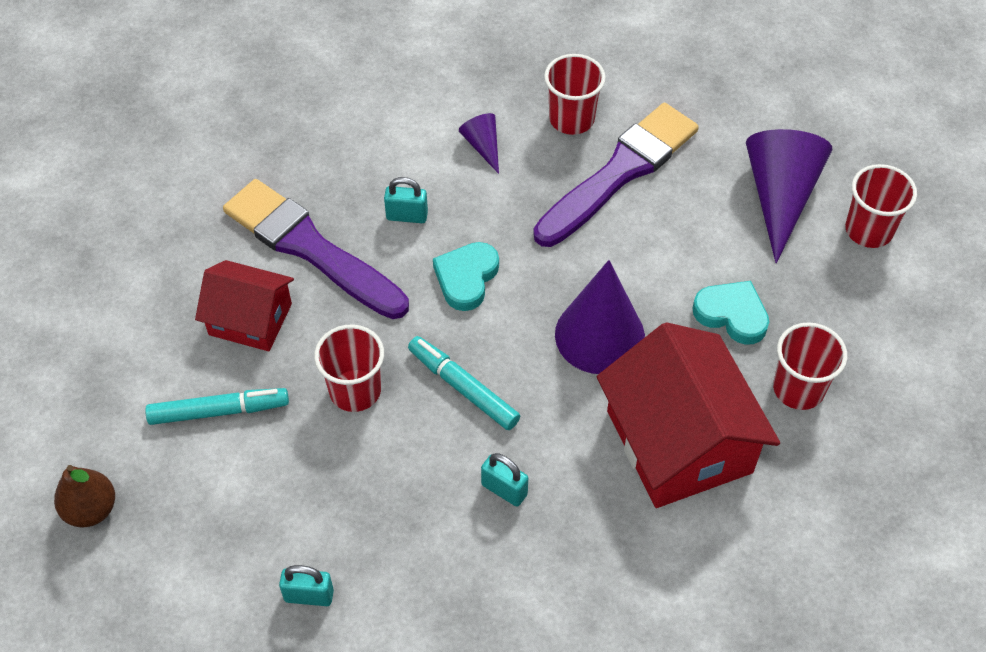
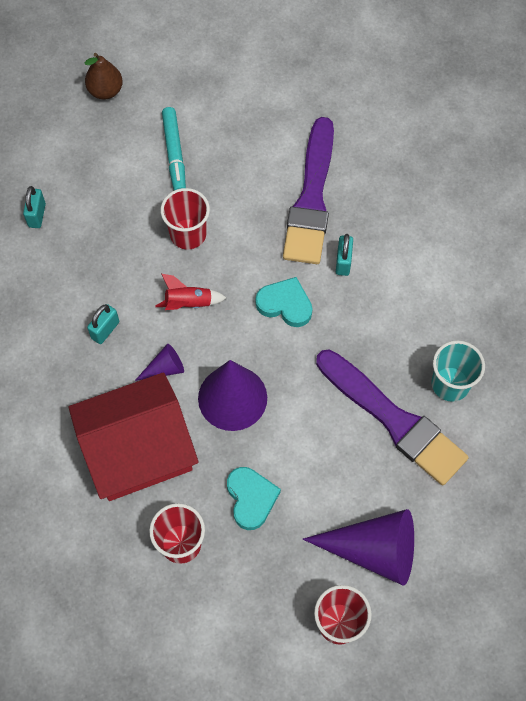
camera: 90 degrees right, 10 degrees up
red house [195,260,294,351] -> none
purple brush [223,179,409,319] -> purple brush turned 150 degrees clockwise [283,117,334,264]
turquoise marker [408,336,520,430] -> red rocket [155,274,226,310]
purple cone [459,113,499,174] -> purple cone moved to [135,344,184,381]
red cup [544,54,606,135] -> turquoise cup [431,340,485,402]
turquoise heart [693,281,769,345] -> turquoise heart turned 45 degrees counterclockwise [227,467,281,530]

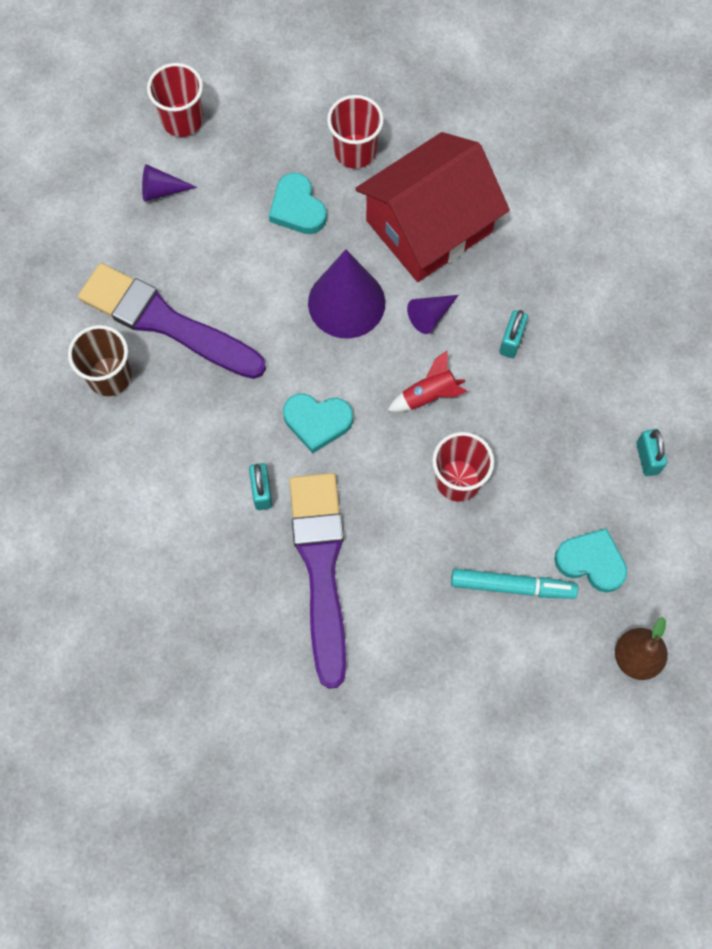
camera: 165 degrees right, 5 degrees up
turquoise marker [162,107,186,191] -> turquoise marker turned 120 degrees clockwise [451,569,578,599]
purple cone [303,509,414,585] -> purple cone [142,164,197,202], size x0.48
turquoise cup [431,340,485,402] -> brown cup [68,325,132,396]
none -> turquoise heart [554,528,627,593]

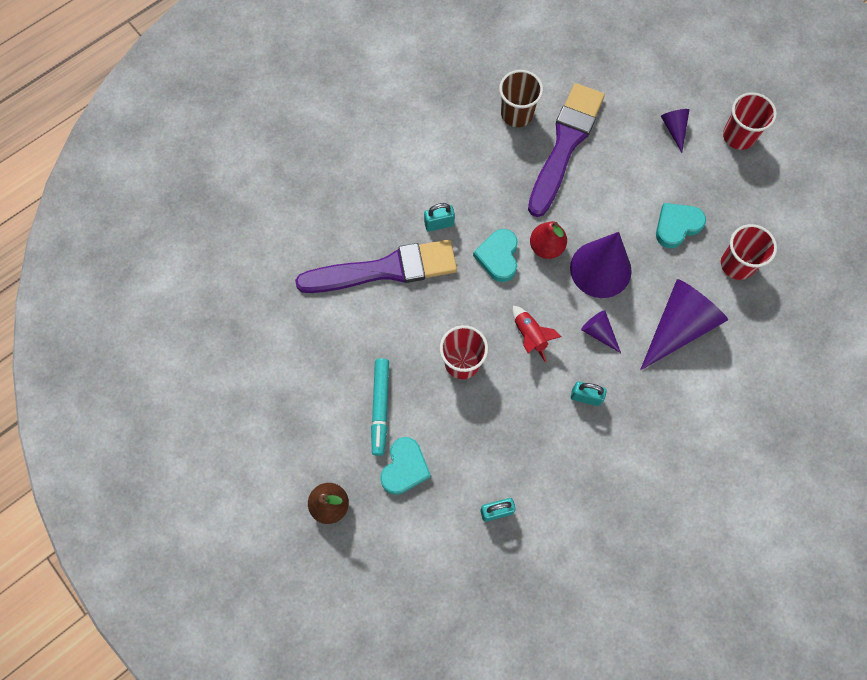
camera: 85 degrees right, 0 degrees up
red house [355,132,510,282] -> purple cone [640,279,728,370]
none -> red pear [530,221,567,259]

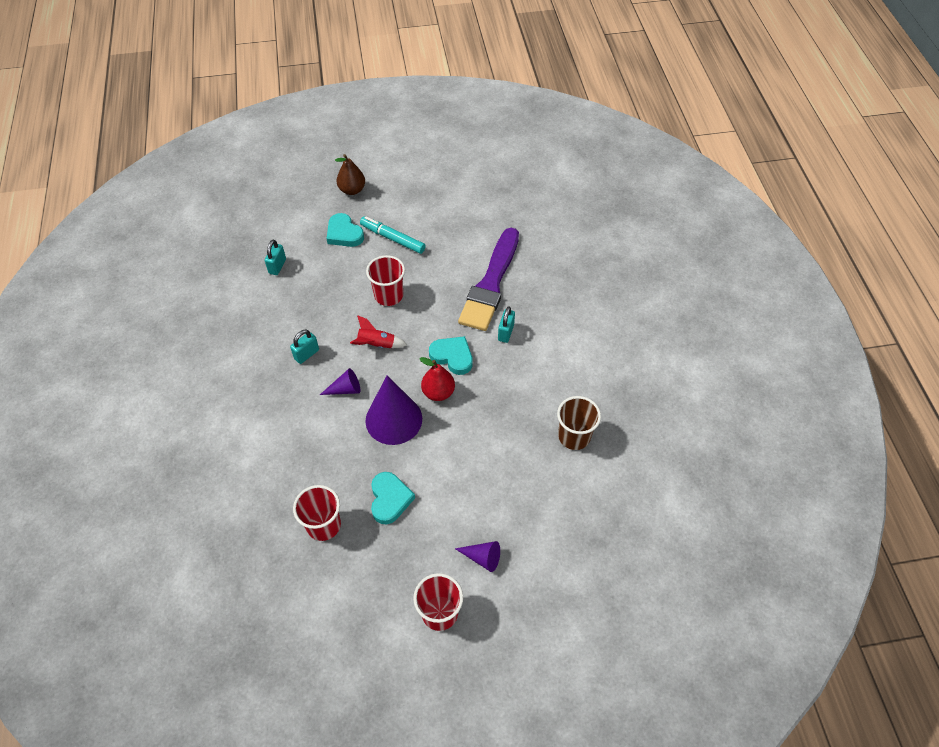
camera: 120 degrees right, 15 degrees down
purple brush [528,83,605,217] -> none
purple cone [640,279,728,370] -> none

